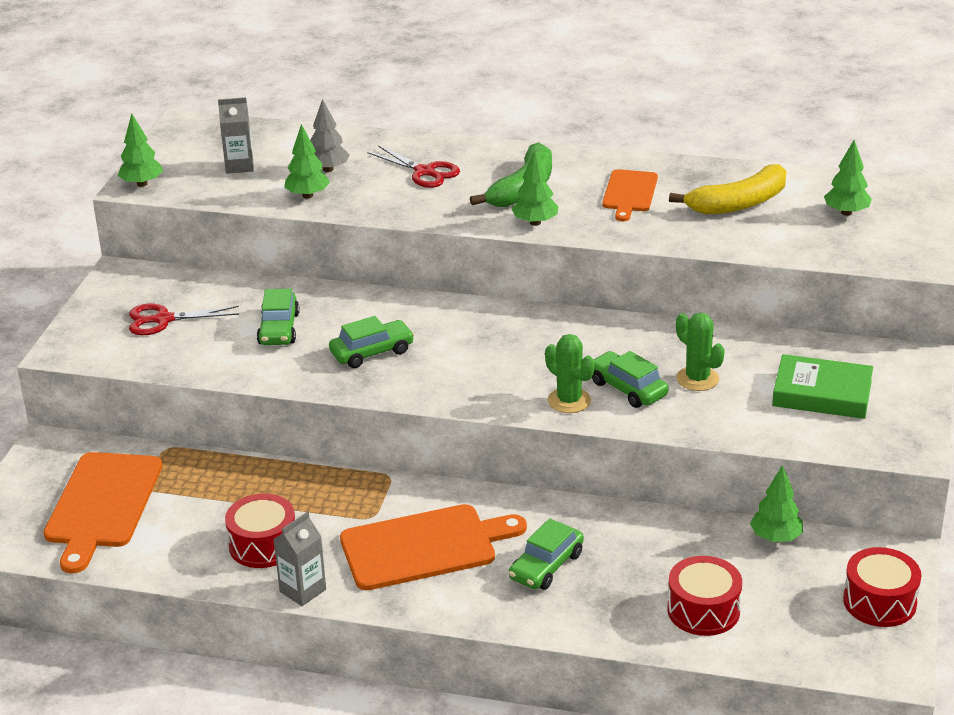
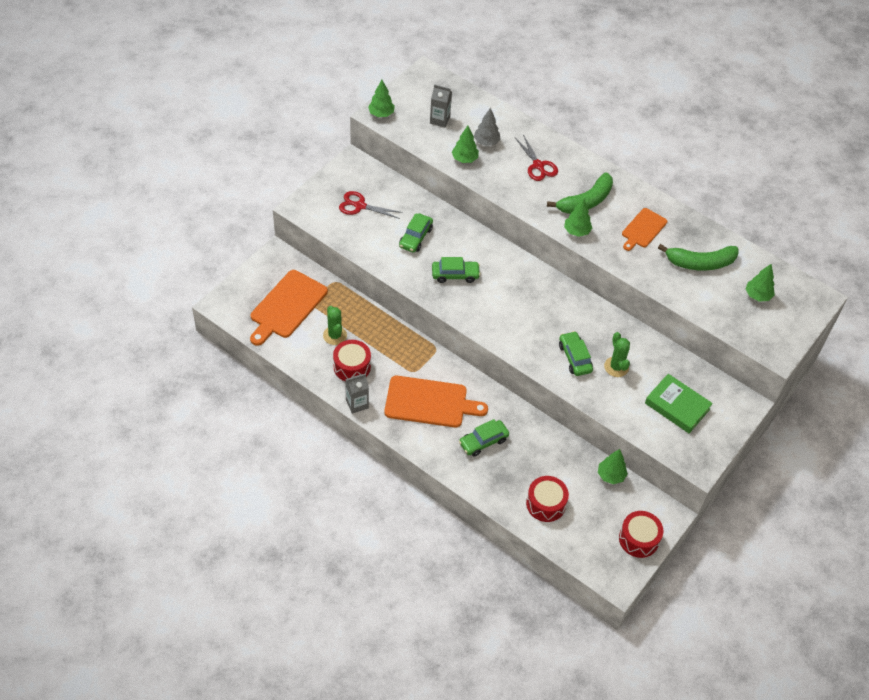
camera: 20 degrees right, 20 degrees up
green cactus [545,334,595,413] -> green cactus moved to [323,306,347,345]
yellow banana [669,164,786,214] -> green banana [658,244,739,271]

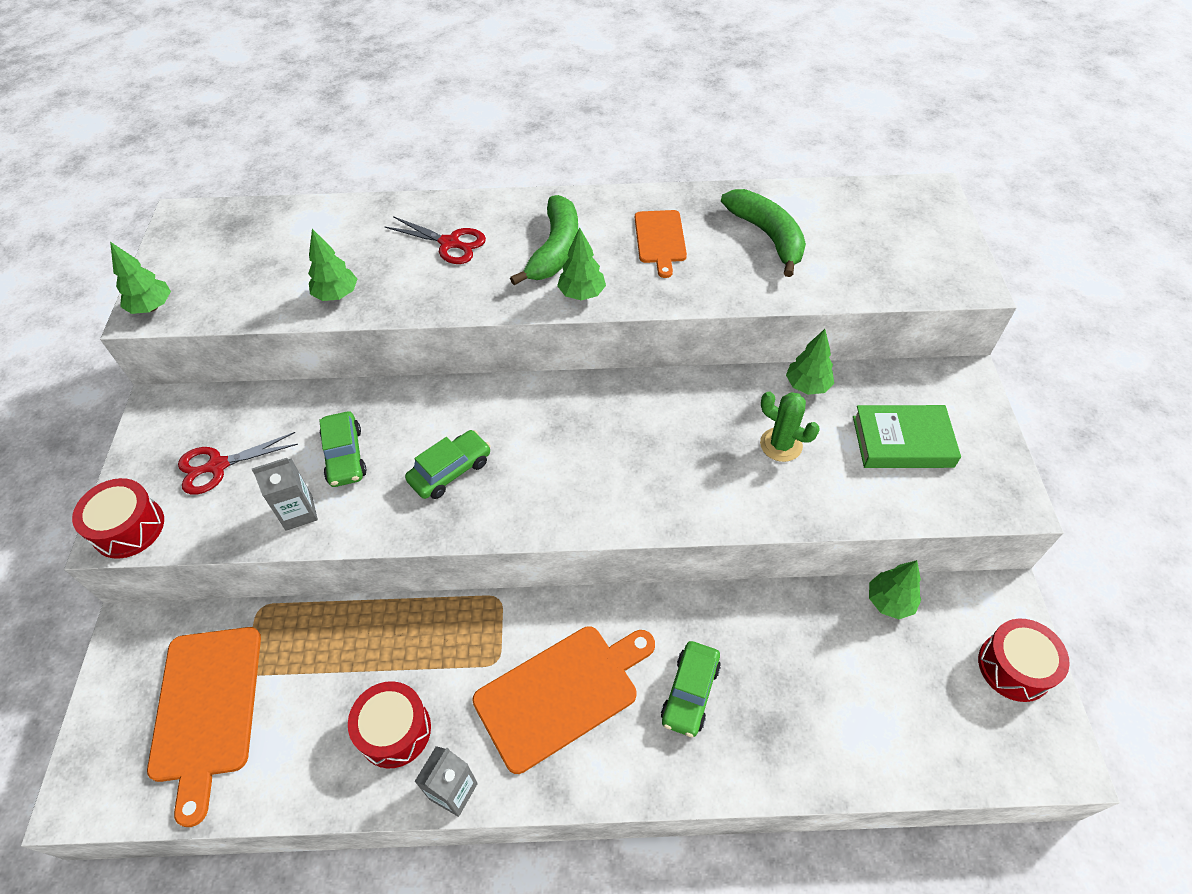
camera: 35 degrees left, 0 degrees up
green cactus [323,306,347,345] -> none
grey carton [430,84,452,127] -> grey carton moved to [252,458,318,531]
grey tree [474,108,501,146] -> none
red drum [526,476,569,522] -> red drum moved to [72,478,164,559]
green car [559,331,593,376] -> none
green banana [658,244,739,271] -> green banana turned 75 degrees counterclockwise [721,189,806,277]
green tree [746,263,775,302] -> green tree moved to [786,329,834,395]

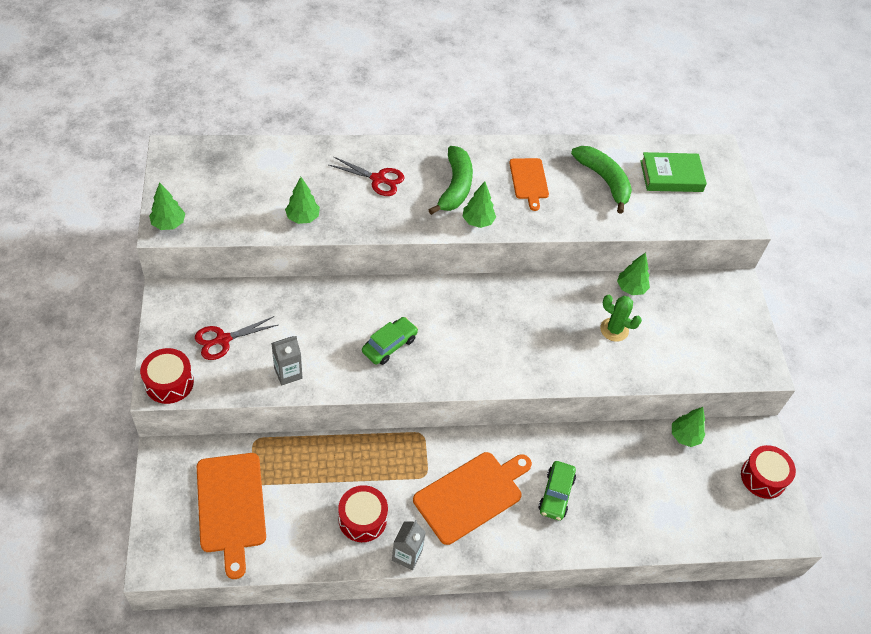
camera: 10 degrees left, 0 degrees up
green car [319,411,367,487] -> none
green book [853,405,961,468] -> green book moved to [640,152,707,192]

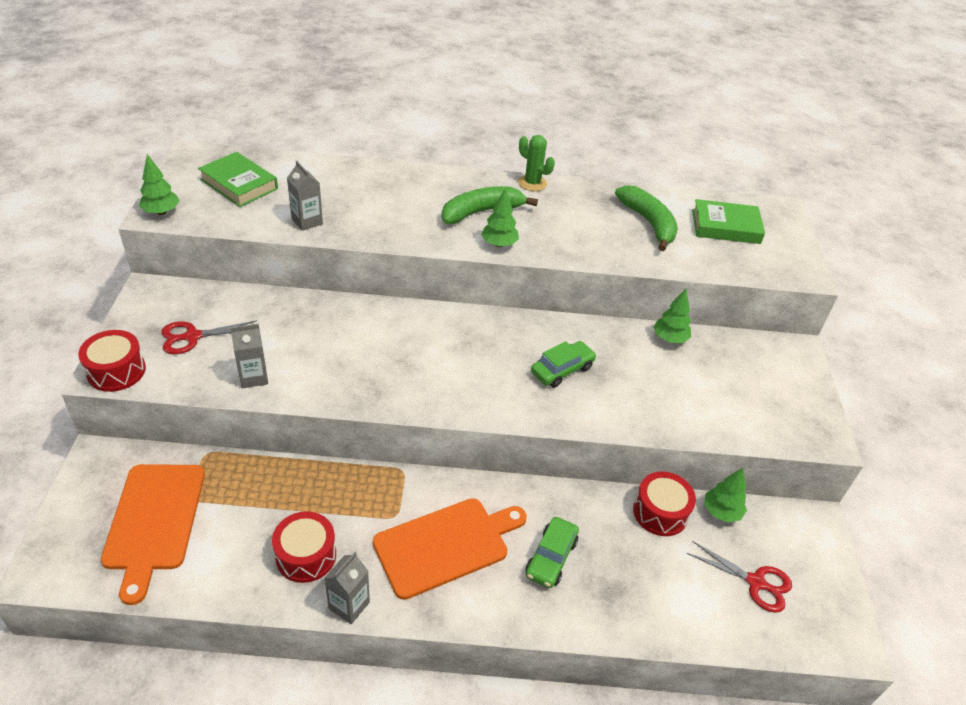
camera: 10 degrees right, 10 degrees down
green tree [285,177,320,224] -> grey carton [287,161,323,231]
red scissors [329,156,404,196] -> red scissors moved to [687,541,792,613]
green car [362,317,418,365] -> green car moved to [531,341,597,388]
green banana [429,146,473,215] -> green banana turned 135 degrees counterclockwise [442,186,538,224]
orange cutting board [509,158,549,211] -> none
green cactus [600,295,642,342] -> green cactus moved to [518,135,555,191]
red drum [741,445,796,499] -> red drum moved to [633,472,696,536]
none -> green book [198,152,278,207]

